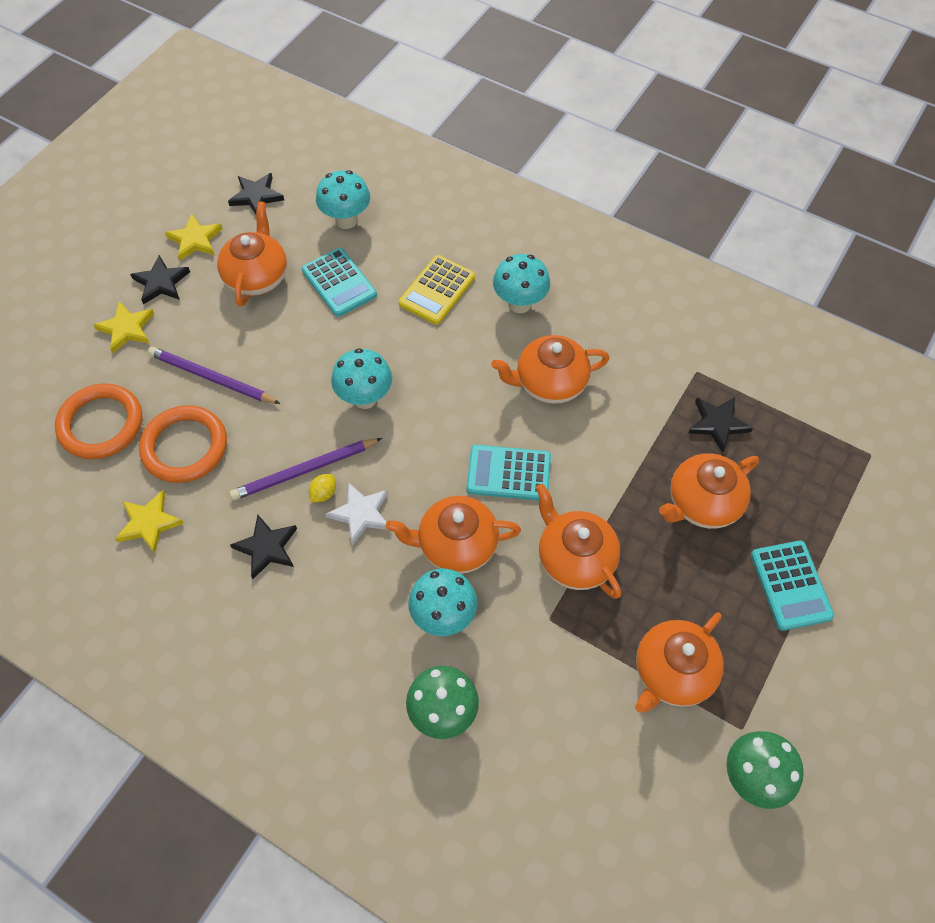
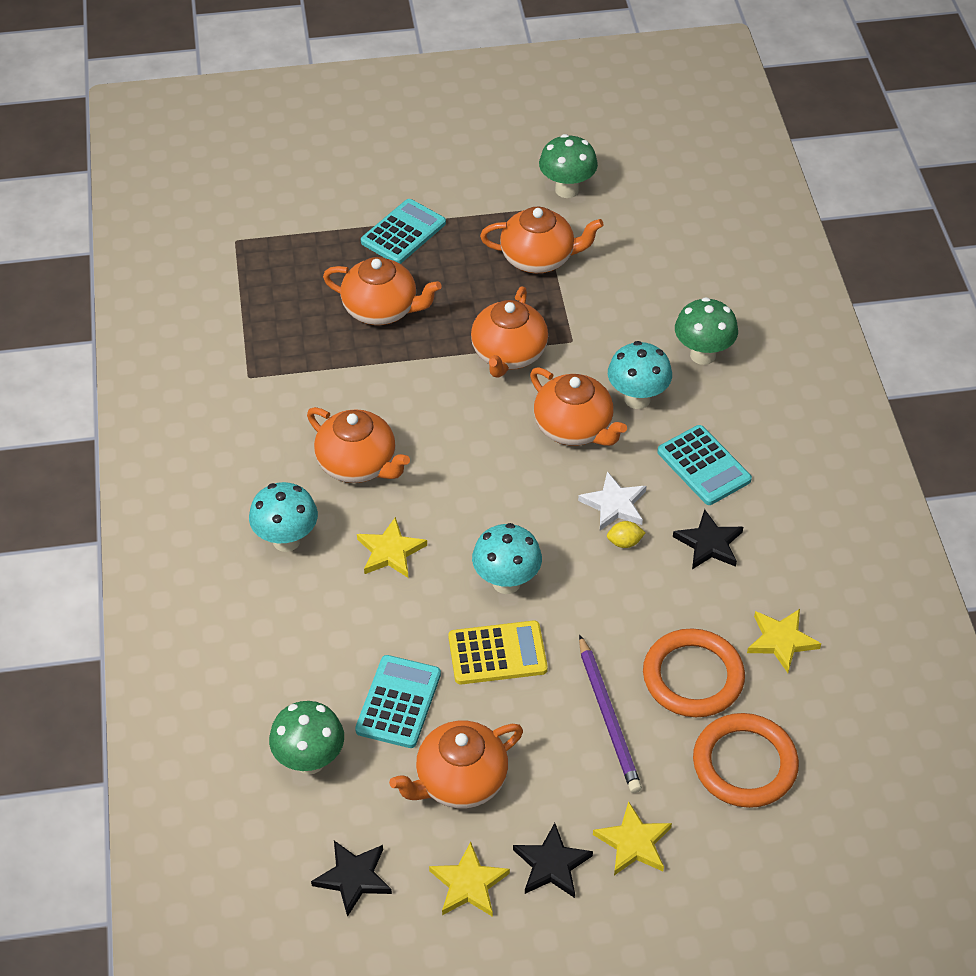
camera: 130 degrees left, 10 degrees down
purple pencil [230,438,382,500] -> none
turquoise mushroom [316,170,370,229] -> green mushroom [269,701,344,775]
yellow calculator [399,255,475,325] -> yellow calculator moved to [448,620,548,684]
turquoise calculator [467,445,551,501] -> turquoise calculator moved to [657,425,752,505]
black star [688,397,753,452] -> none
none -> yellow star [357,517,427,578]

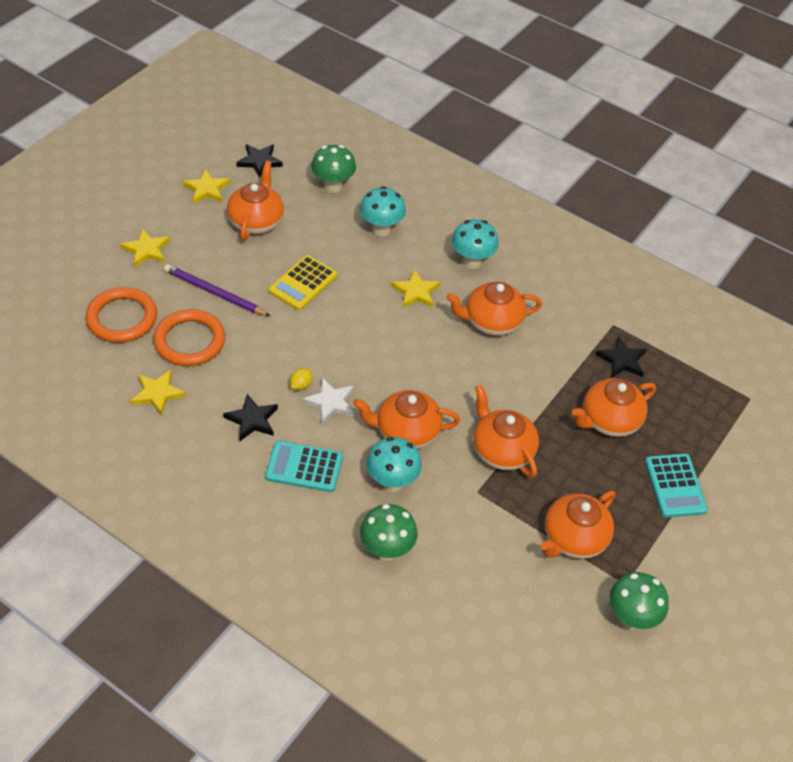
camera: 130 degrees right, 0 degrees up
turquoise calculator [355,655,441,748] -> none
turquoise mushroom [472,523,542,594] -> turquoise mushroom moved to [360,186,406,236]
black star [513,823,593,898] -> black star moved to [596,336,647,378]

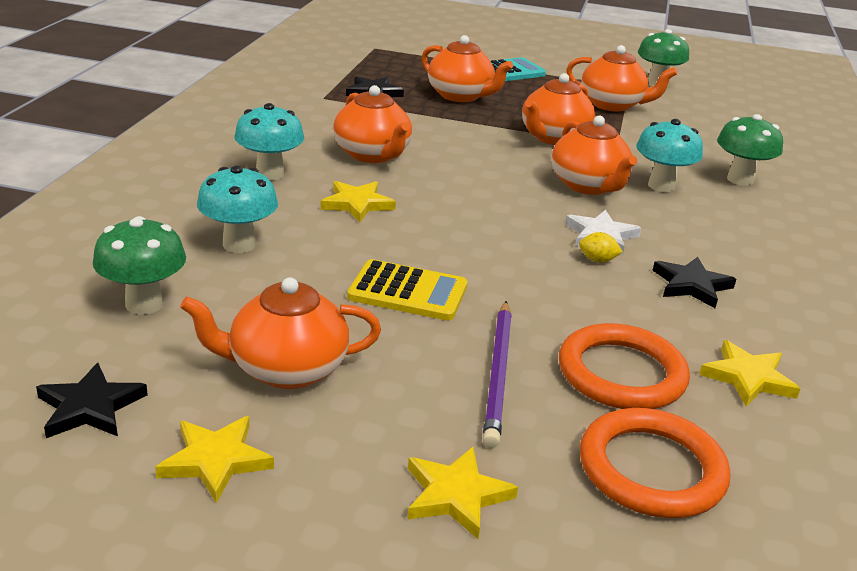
camera: 110 degrees left, 20 degrees down
turquoise calculator [265,441,343,492] -> none

